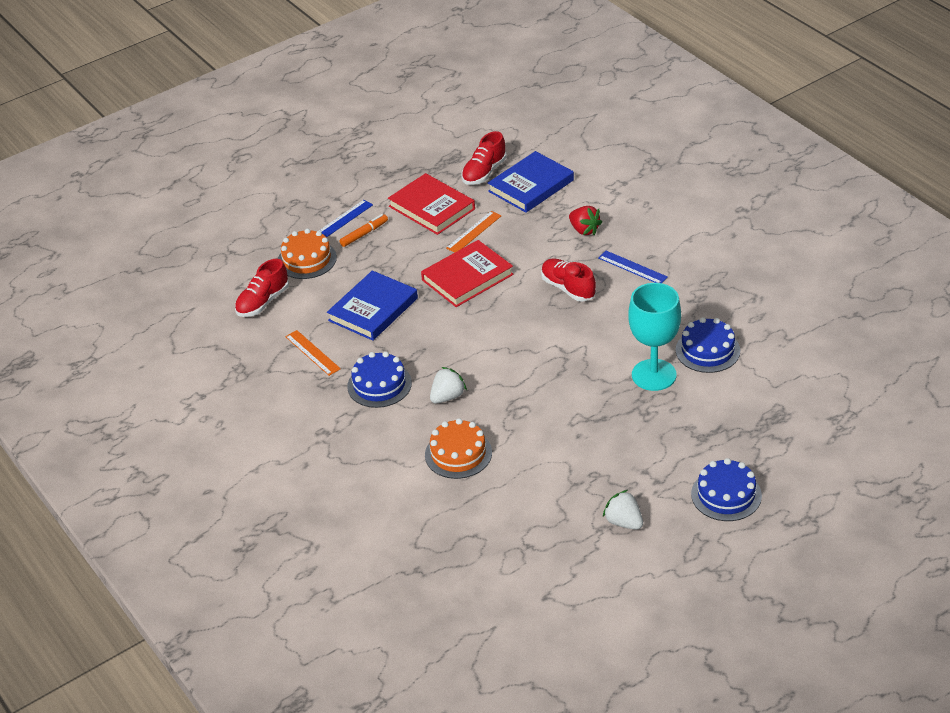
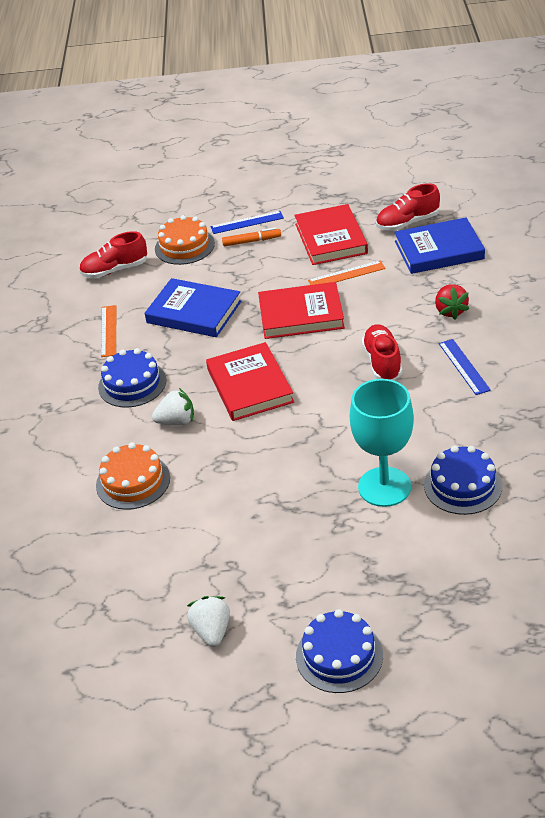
camera: 35 degrees right, 0 degrees up
blue book [327,270,418,341] -> blue book turned 45 degrees clockwise [145,278,241,337]
none -> red book [206,342,294,421]

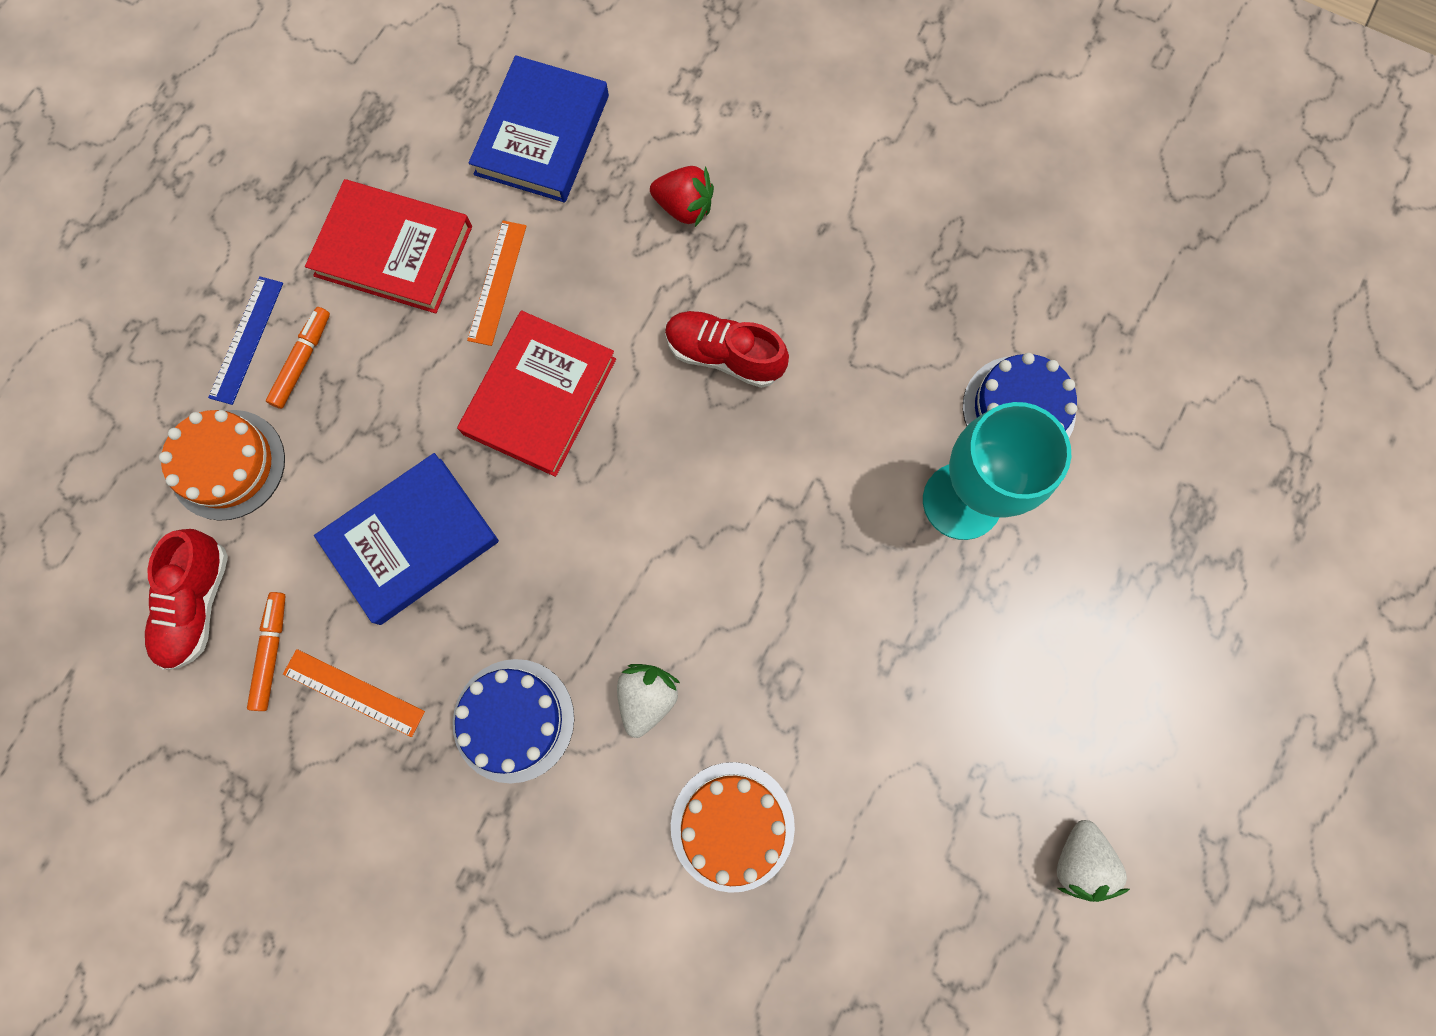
camera: 65 degrees left, 35 degrees up
white strawberry [187,596,230,647] -> white strawberry turned 105 degrees counterclockwise [1057,820,1130,902]
red book [206,342,294,421] -> none
blue cake [296,609,383,693] -> none
red shoe [376,183,440,231] -> none
blue ruler [439,339,491,395] -> none
none -> orange marker [247,592,286,711]

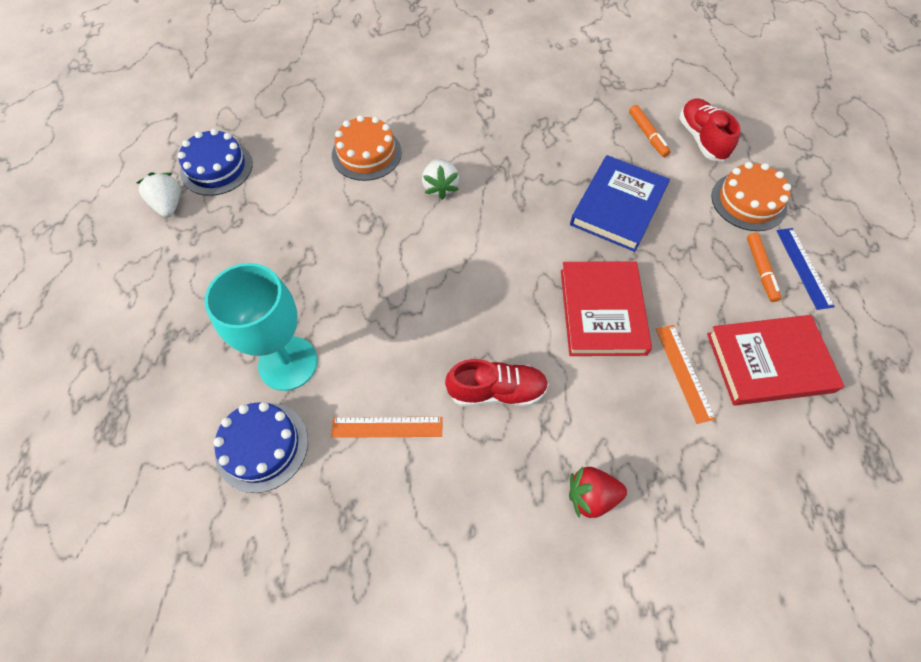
camera: 155 degrees right, 15 degrees down
orange ruler [283,649,425,737] -> orange ruler moved to [331,417,442,438]
blue cake [453,659,574,783] -> blue cake moved to [178,129,253,196]
blue book [469,55,609,203] -> none

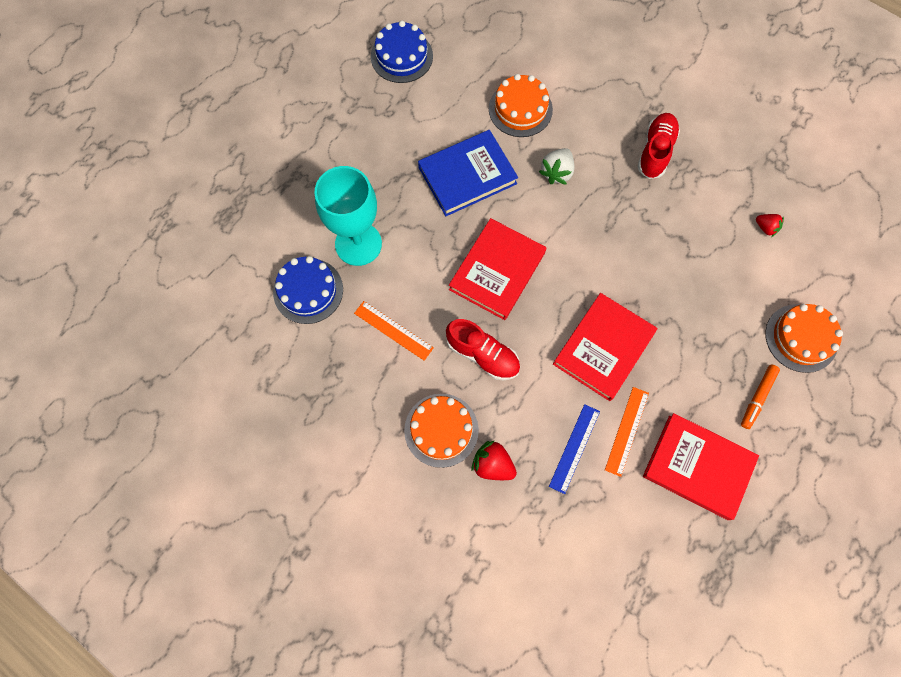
camera: 35 degrees right, 10 degrees up
white strawberry [136,172,181,217] -> none
blue book [570,155,670,252] -> blue book moved to [418,130,518,216]
orange marker [629,105,670,157] -> red strawberry [756,214,784,237]
red shoe [679,98,741,162] -> red shoe moved to [638,113,680,179]
blue ruler [776,228,835,310] -> blue ruler moved to [549,404,600,494]
none -> orange cake [404,394,479,468]
none -> red book [449,218,546,320]

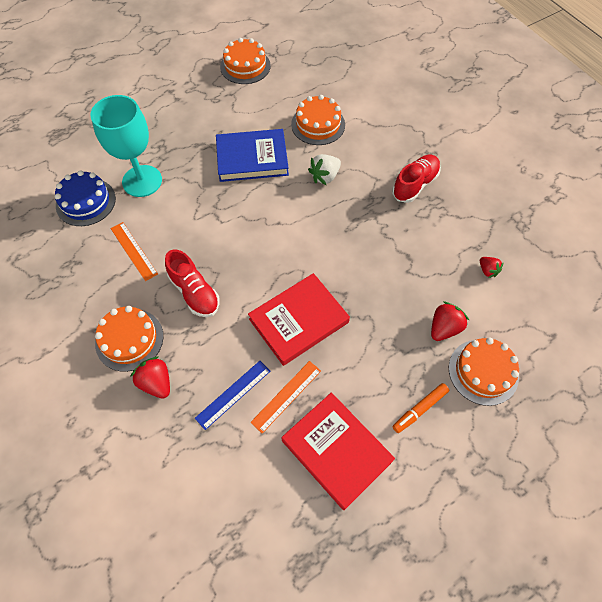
camera: 20 degrees right, 10 degrees down
blue cake [371,21,433,83] -> orange cake [220,38,271,84]
red book [449,218,546,320] -> none
none -> red strawberry [431,301,470,341]

